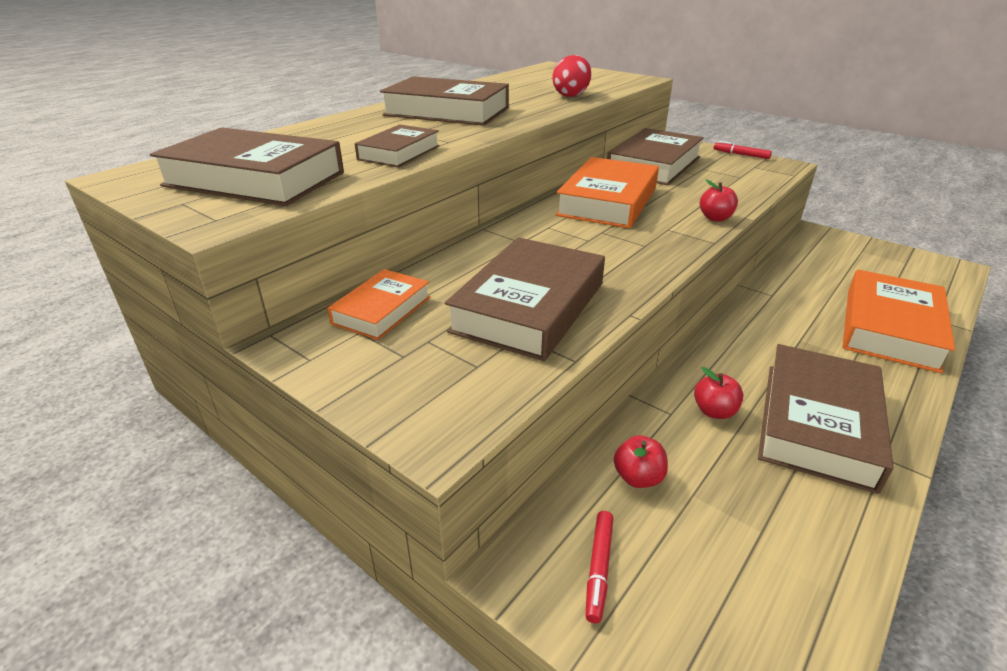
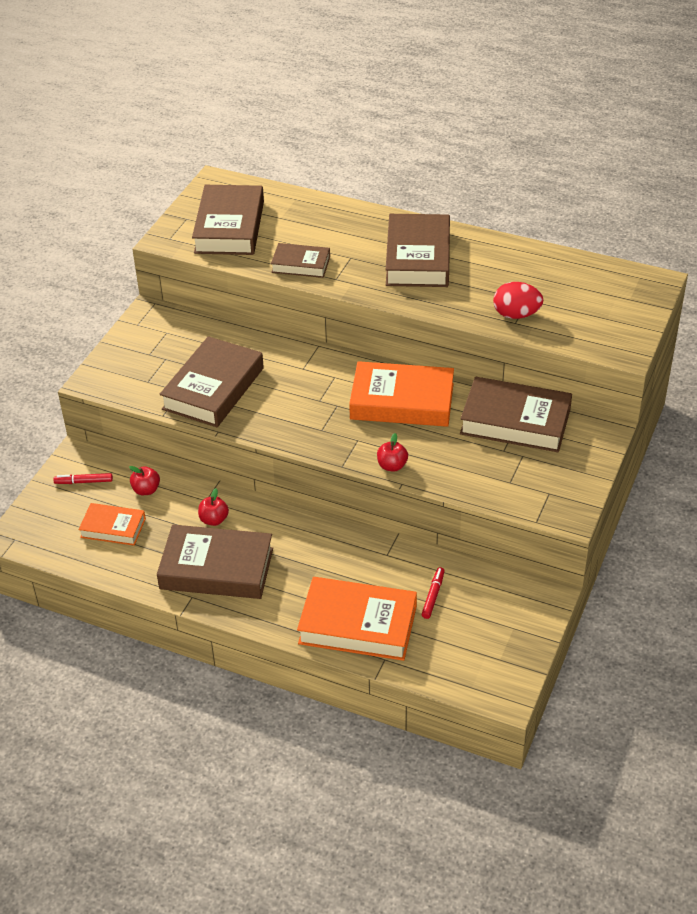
camera: 75 degrees right, 10 degrees up
orange book [328,269,430,340] -> orange book moved to [79,503,146,545]
brown book [445,237,605,361] -> brown book turned 75 degrees counterclockwise [159,336,264,427]
red marker [714,141,772,159] -> red marker moved to [421,567,444,619]

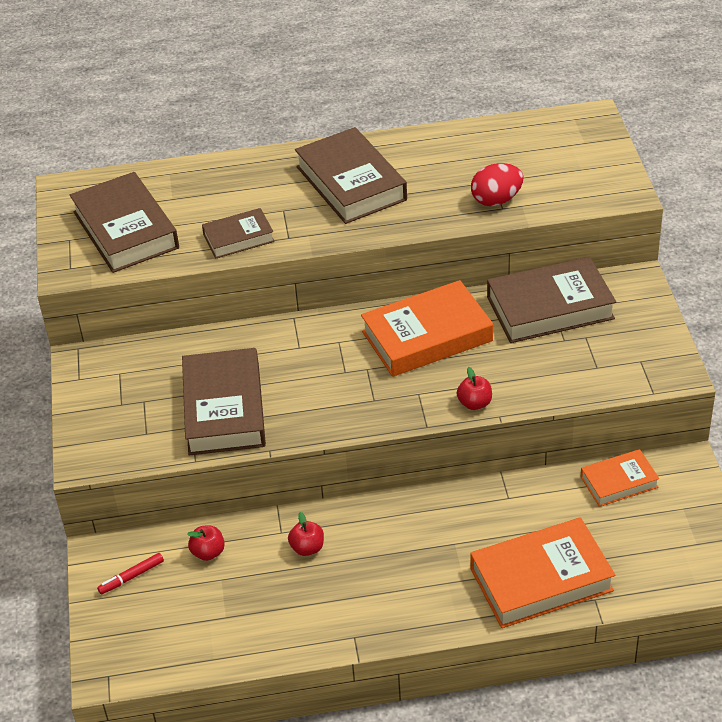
camera: 30 degrees left, 0 degrees up
orange book [79,503,146,545] -> orange book moved to [581,449,659,507]
brown book [157,524,273,599] -> none
red marker [421,567,444,619] -> none

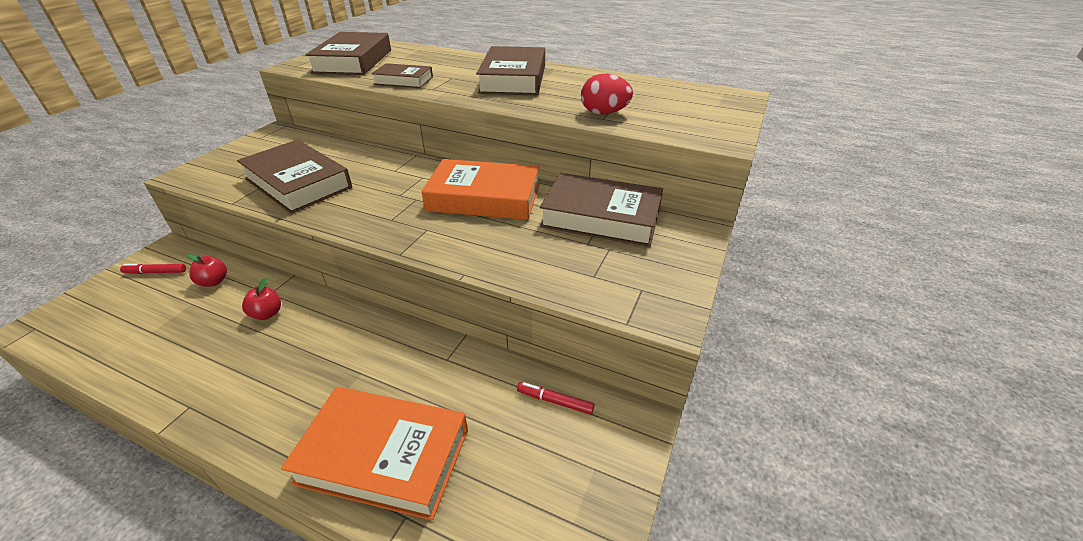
camera: 30 degrees right, 5 degrees down
brown book [182,348,266,455] -> brown book turned 75 degrees counterclockwise [237,140,352,214]
red apple [457,367,492,410] -> none
orange book [581,449,659,507] -> red marker [517,382,594,414]

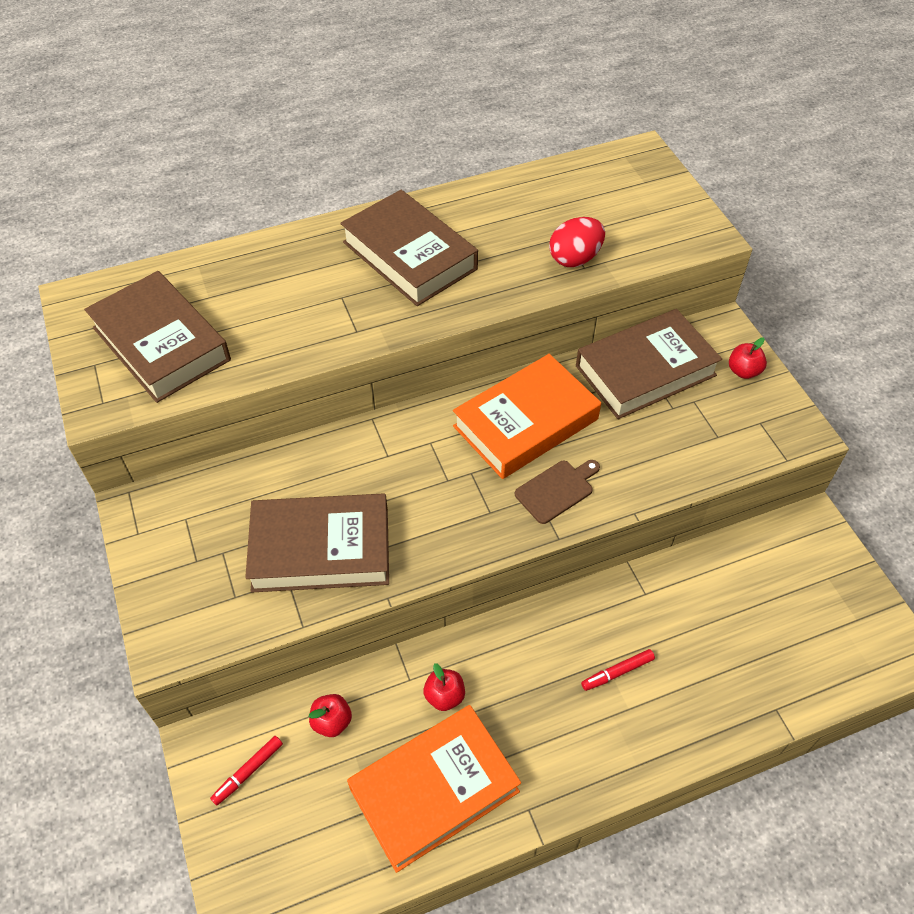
camera: 45 degrees left, 15 degrees up
orange book [281,387,468,520] -> orange book moved to [347,705,521,873]
brown book [371,63,433,88] -> none
red marker [517,382,594,414] -> red marker moved to [581,649,655,691]
none -> brown cutting board [515,460,600,524]
none -> red apple [729,337,767,379]

